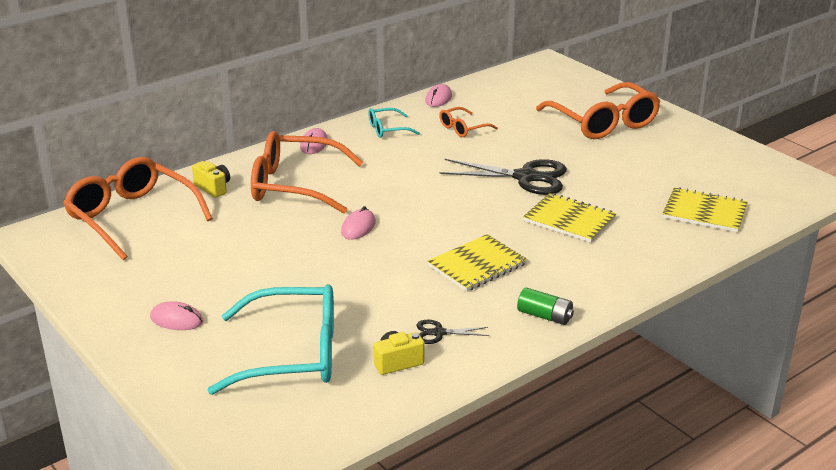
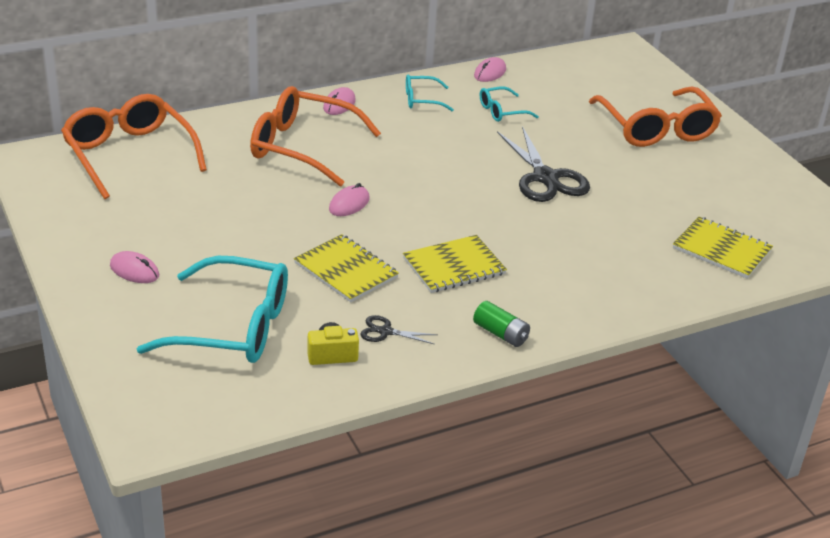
camera: 10 degrees right, 5 degrees up
yellow camera [192,161,230,198] -> none
orange glasses [439,107,498,137] -> turquoise glasses [480,87,539,122]
black scissors [439,159,567,195] -> black scissors turned 45 degrees clockwise [497,126,590,202]
yellow notebook [523,193,616,243] -> yellow notebook moved to [294,234,399,302]

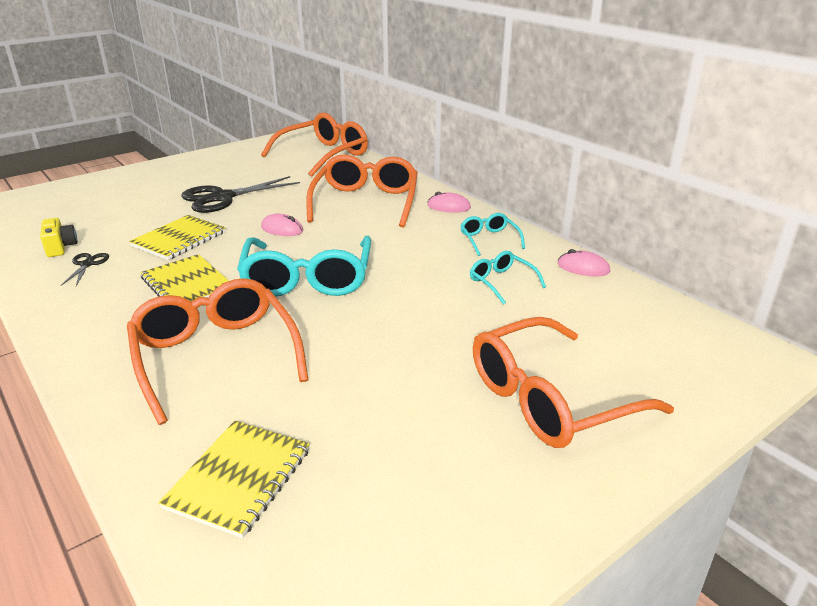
camera: 80 degrees right, 5 degrees down
pink mouse [110,251,159,283] -> none
turquoise glasses [137,256,288,363] -> turquoise glasses moved to [237,236,371,297]
green battery [473,301,530,347] -> none
black scissors [497,126,590,202] -> black scissors moved to [181,176,300,213]
none -> orange glasses [127,278,308,425]

